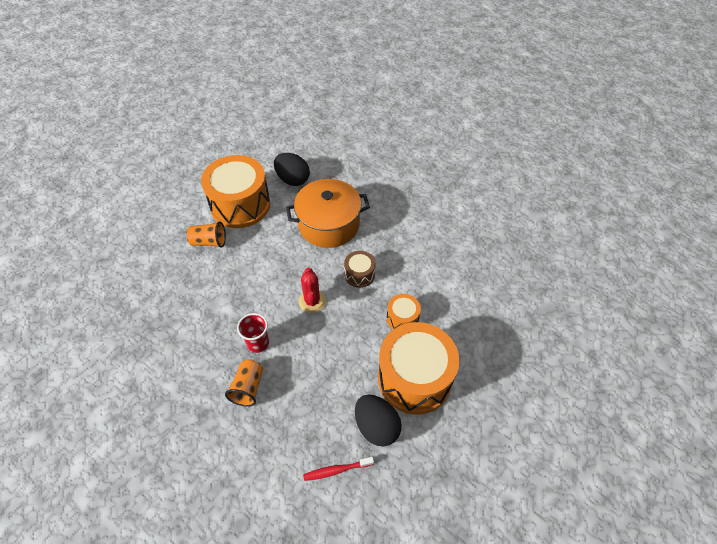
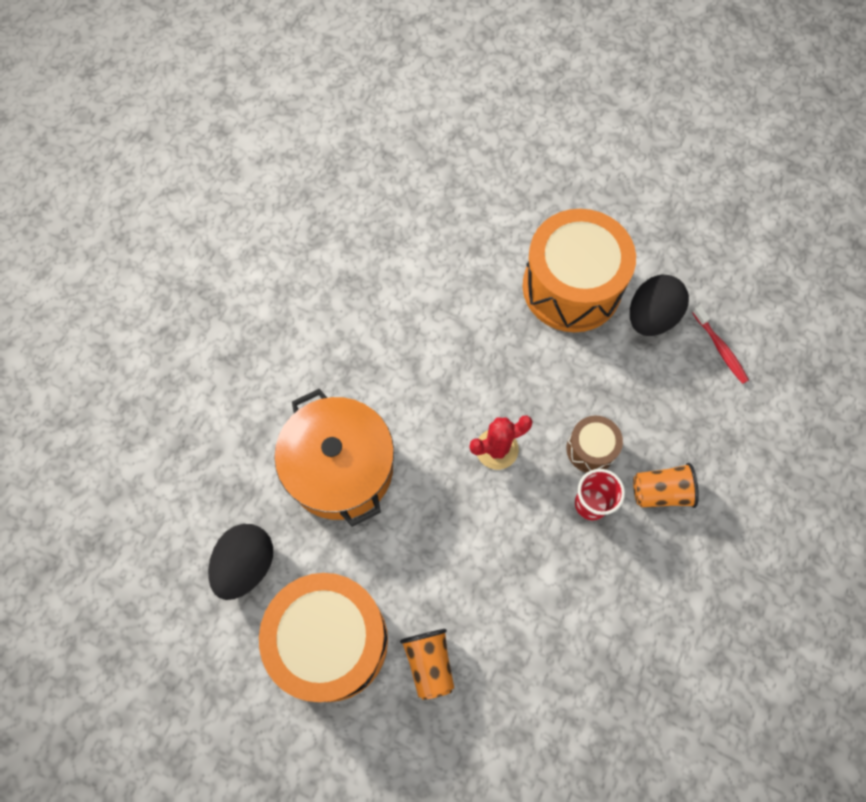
camera: 105 degrees left, 15 degrees up
brown drum [344,251,376,288] -> brown drum moved to [567,416,623,473]
orange drum [387,294,421,329] -> none

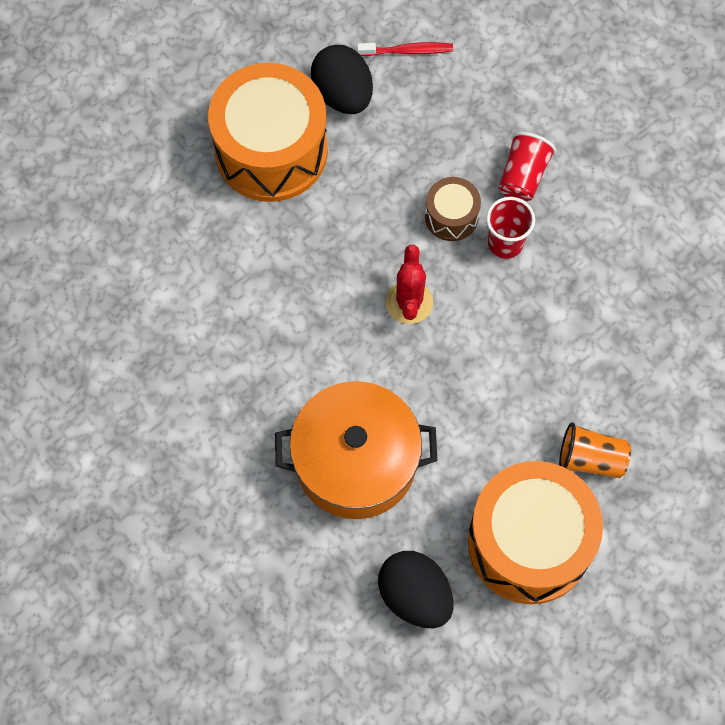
camera: 65 degrees left, 0 degrees up
orange cup [633,463,699,508] -> red cup [499,132,556,202]

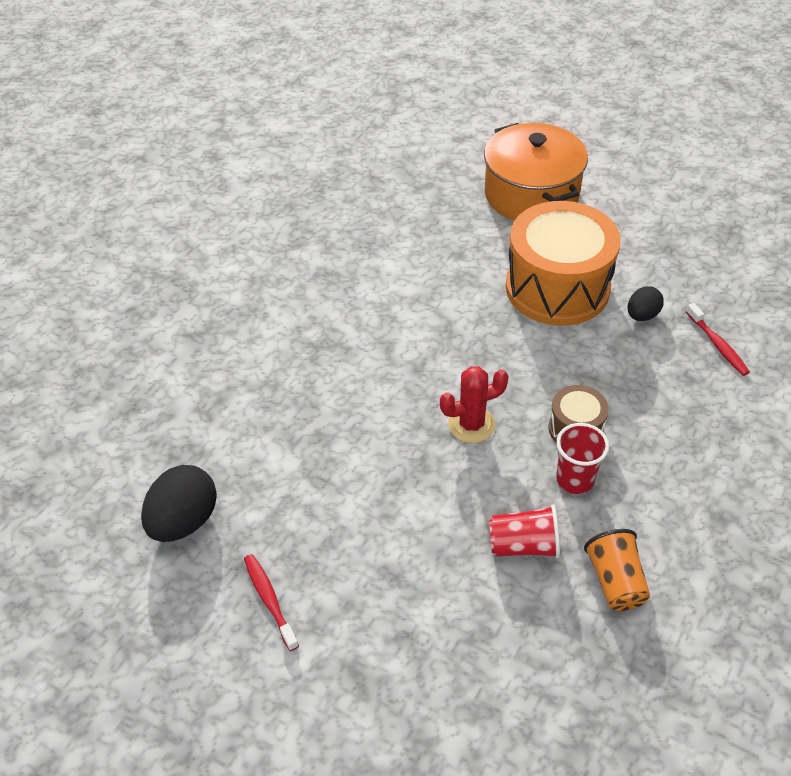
camera: 70 degrees right, 20 degrees down
orange pot [275,381,437,519] -> orange pot moved to [484,123,588,221]
black egg [311,45,373,114] -> black egg [628,286,664,321], size x0.58
orange drum [468,461,603,604] -> red toothbrush [244,554,299,651]
red cup [499,132,556,202] -> red cup moved to [489,505,560,559]
orange cup [559,422,631,478] -> orange cup moved to [584,529,650,611]

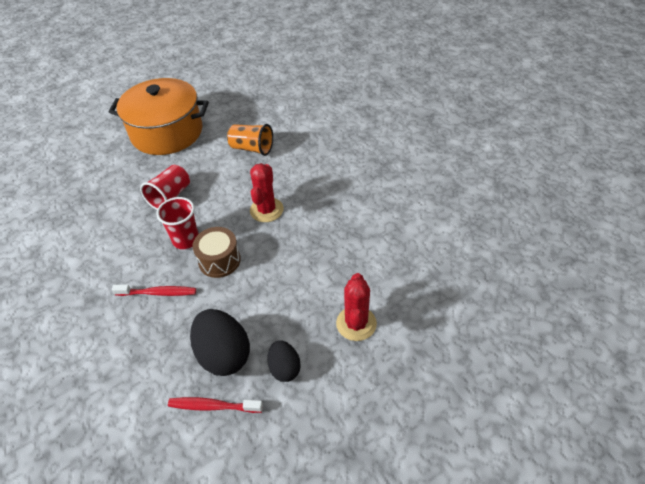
camera: 120 degrees right, 0 degrees up
black egg [141,465,217,542] -> black egg moved to [190,309,250,376]
red toothbrush [244,554,299,651] -> red toothbrush moved to [112,285,196,296]
orange pot [484,123,588,221] -> orange pot moved to [109,78,209,155]
orange drum [506,201,621,326] -> red cactus [336,273,377,341]
orange cup [584,529,650,611] -> orange cup moved to [227,124,273,156]

